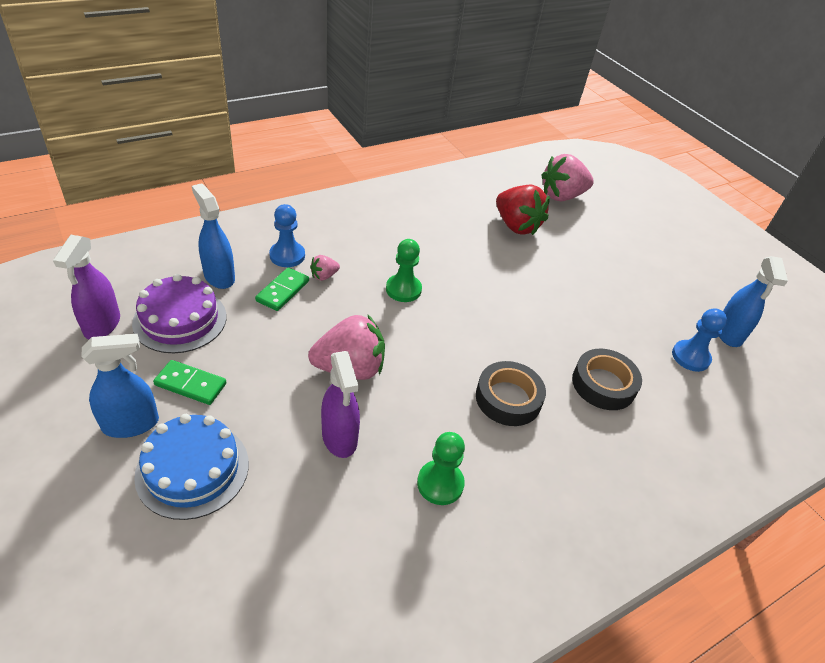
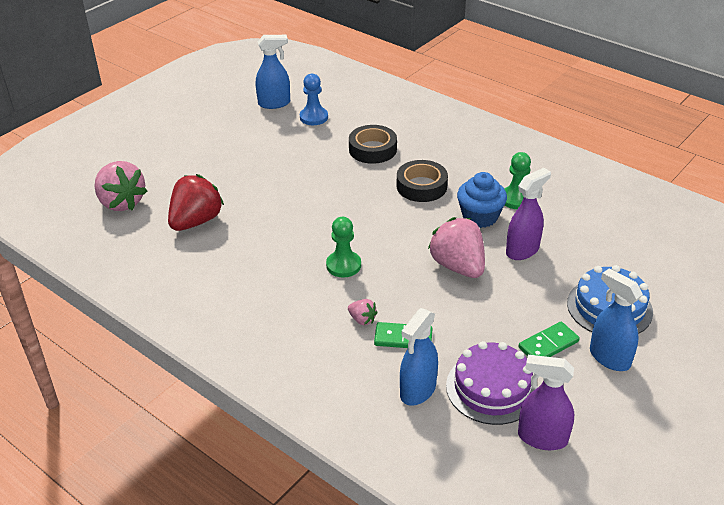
camera: 105 degrees left, 5 degrees down
purple spray bottle [53,235,120,339] -> purple spray bottle turned 150 degrees counterclockwise [518,355,574,450]
green domino [153,360,227,405] -> green domino turned 60 degrees clockwise [518,322,580,357]
blue pawn [269,204,305,267] -> none
none -> blue cupcake [457,172,507,228]

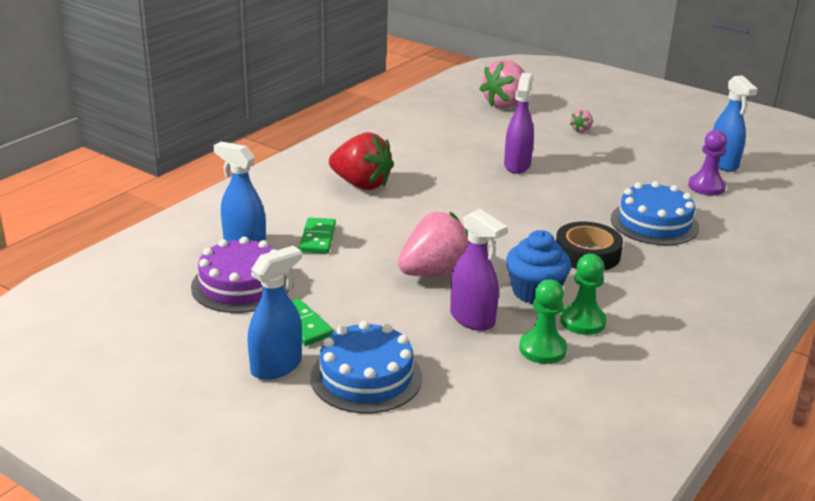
camera: 85 degrees right, 10 degrees down
red strawberry [168,174,224,231] -> red strawberry moved to [329,132,394,190]
blue pawn [300,74,328,125] -> purple pawn [688,130,727,195]
green pawn [326,217,361,278] -> green pawn moved to [519,279,567,364]
pink strawberry [348,299,378,325] -> pink strawberry moved to [570,109,593,133]
black tape [349,125,397,164] -> blue cake [611,181,699,245]
purple spray bottle [518,355,574,450] -> purple spray bottle moved to [504,73,534,174]

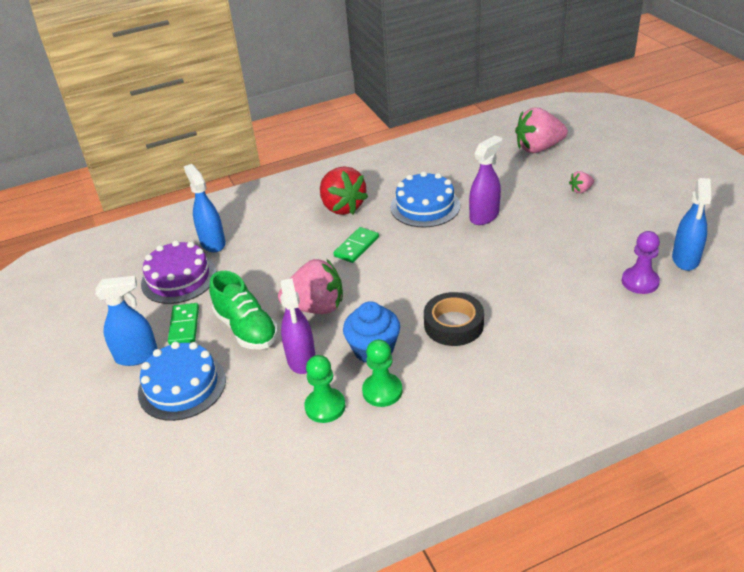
camera: 35 degrees right, 10 degrees up
green domino [299,218,336,254] -> green domino moved to [333,227,379,263]
blue cake [611,181,699,245] -> blue cake moved to [390,171,460,227]
none -> green shoe [209,271,278,350]

